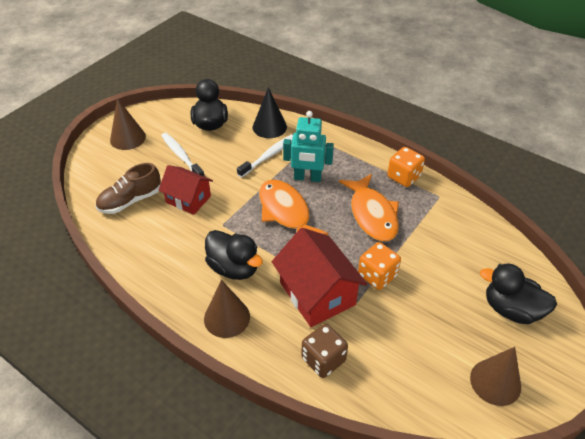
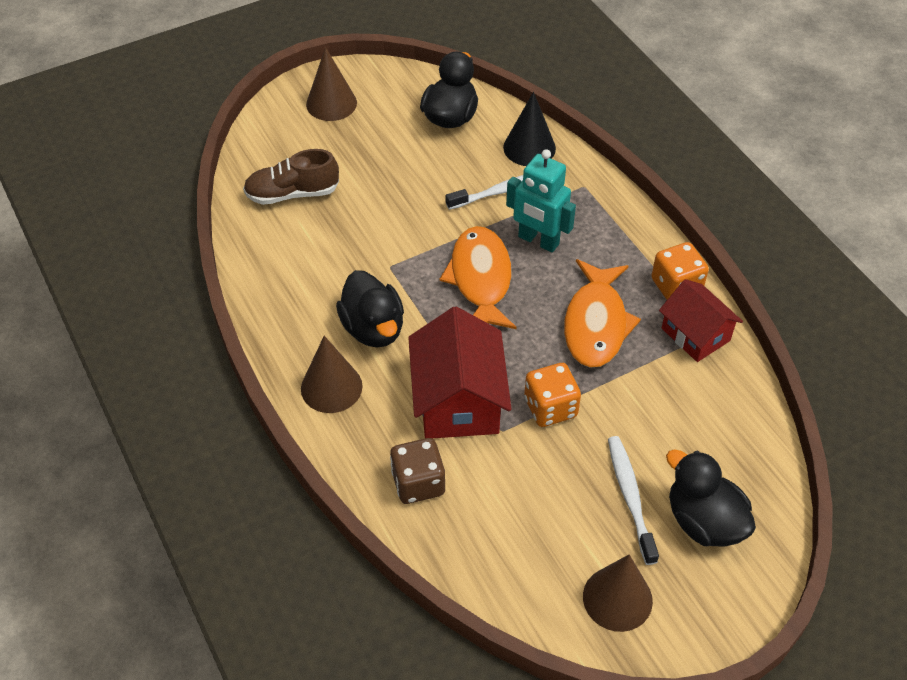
camera: 25 degrees right, 5 degrees up
red house [159,165,213,215] -> red house moved to [659,279,743,362]
white toothbrush [161,133,205,177] -> white toothbrush moved to [608,436,659,565]

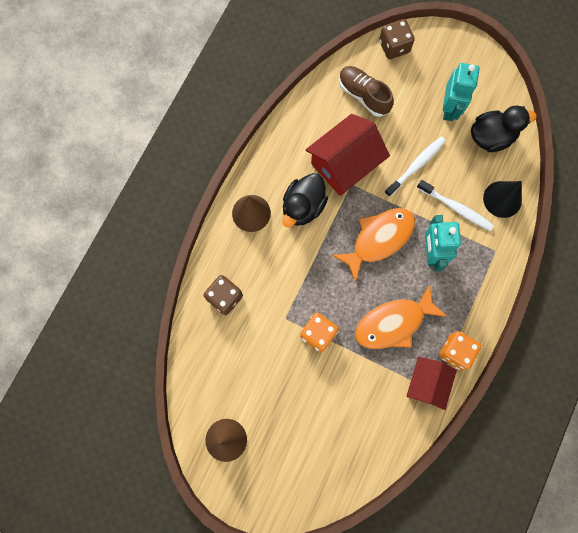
camera: 55 degrees right, 25 degrees up
brown cone [306,47,357,121] -> none
red house [408,306,512,438] -> red house moved to [306,114,390,196]
white toothbrush [608,436,659,565] -> white toothbrush moved to [385,136,446,197]
black duck [666,449,756,547] -> none
none -> brown dice [379,19,415,59]
none -> turquoise robot [443,63,479,121]

